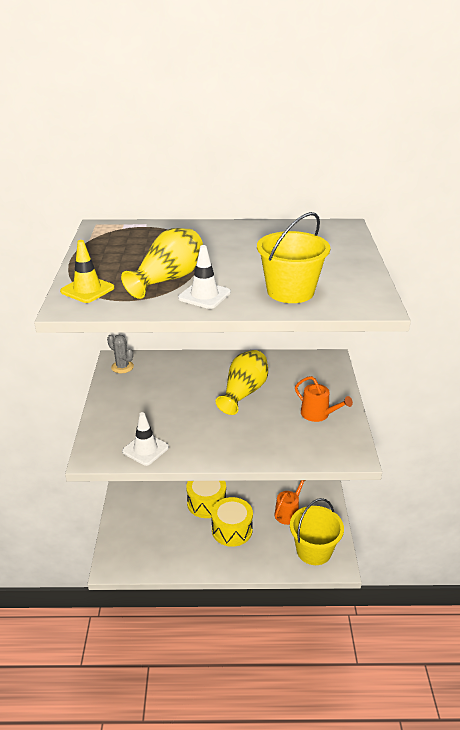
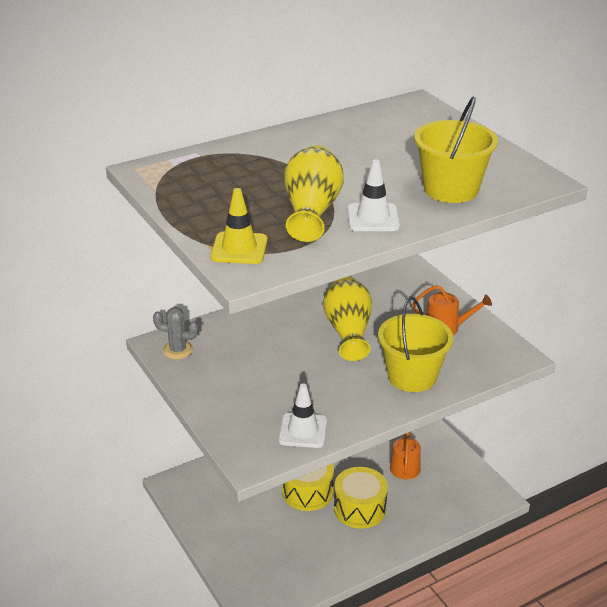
camera: 30 degrees left, 0 degrees up
yellow bucket [290,498,344,565] -> yellow bucket moved to [378,296,453,392]

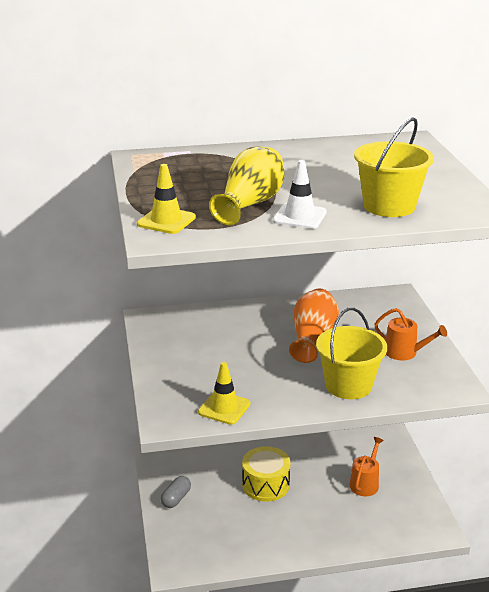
camera: 20 degrees right, 5 degrees down
grey cactus [153,307,198,359] -> none
white traffic cone [278,384,327,448] -> yellow traffic cone [198,362,251,425]
yellow vase [323,276,372,361] -> orange vase [289,289,339,363]
yellow drum [334,467,388,529] -> none
none -> grey capsule [161,476,191,508]

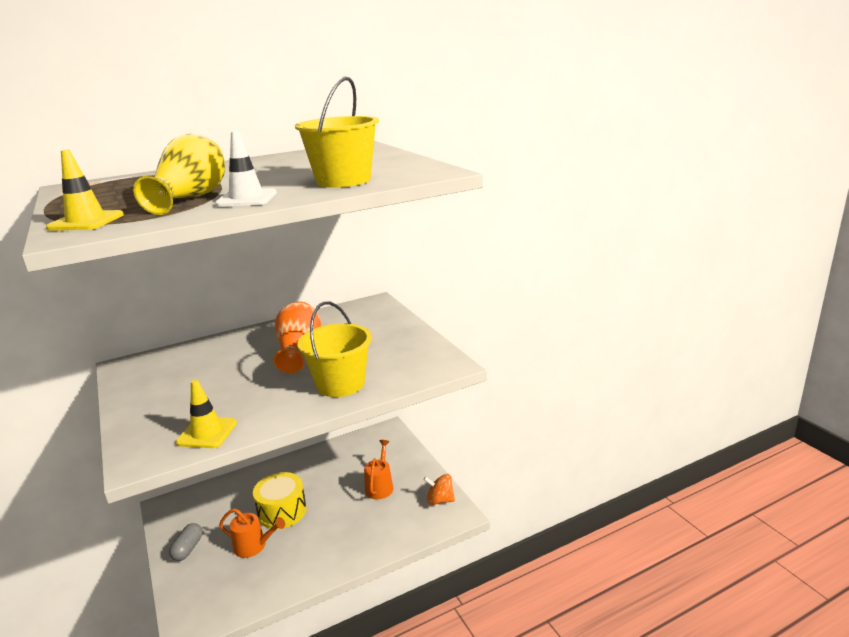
camera: 15 degrees left, 5 degrees down
orange watering can [375,308,447,360] -> orange watering can moved to [219,508,285,558]
none -> orange spinning top [424,474,455,505]

